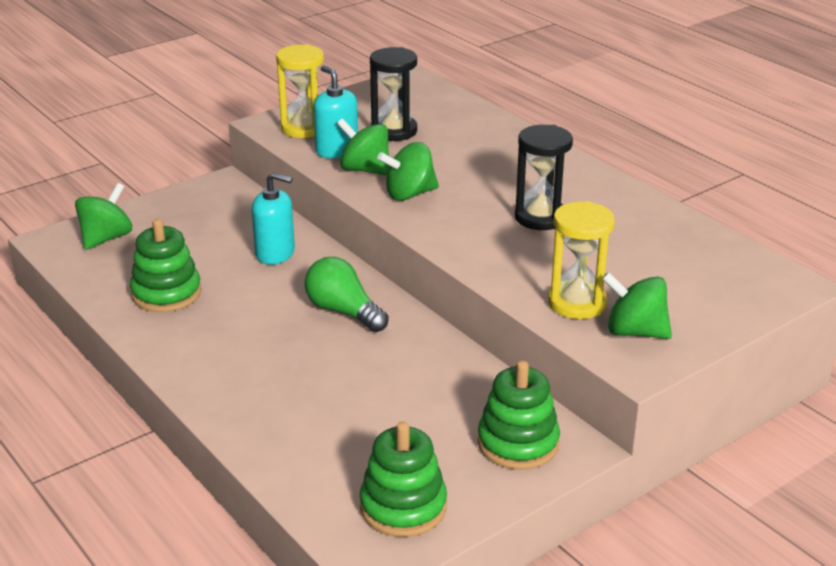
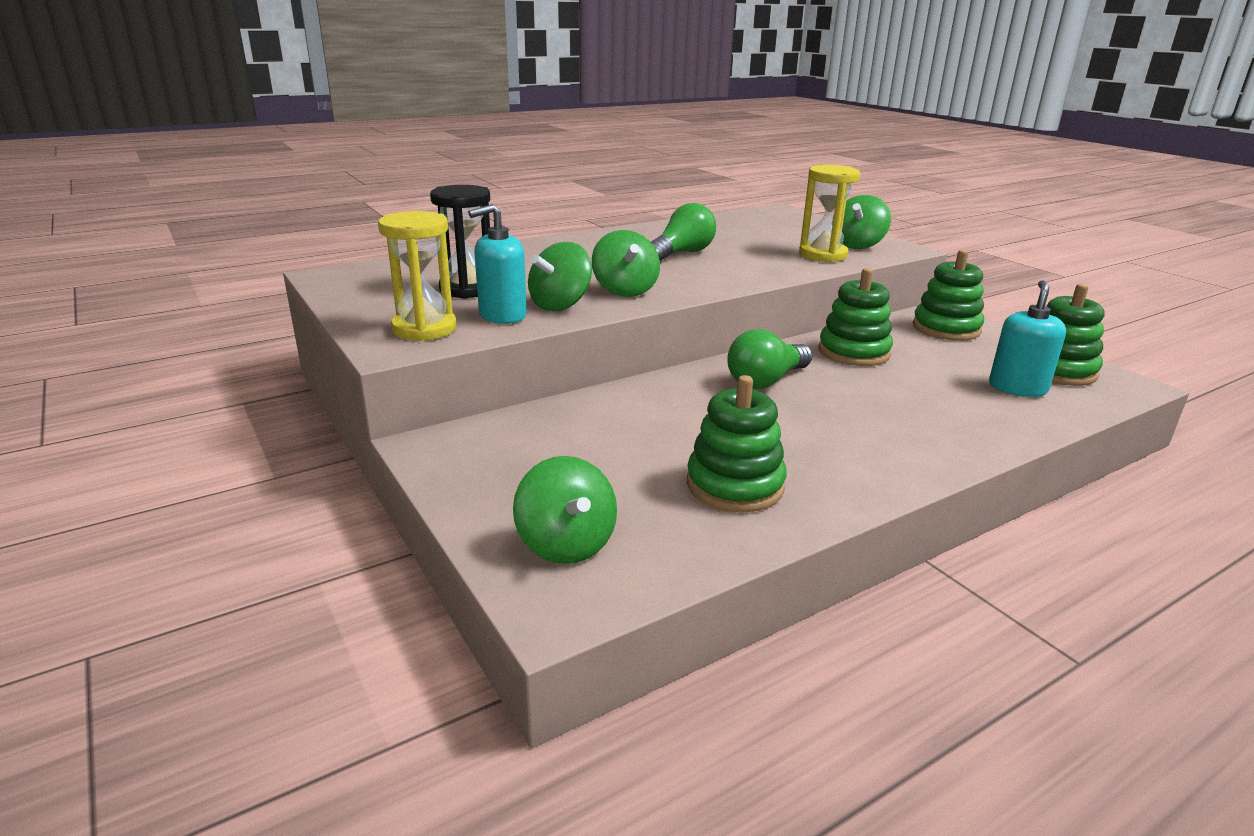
camera: 85 degrees left, 5 degrees down
green spinning top [75,183,132,250] -> green spinning top turned 150 degrees counterclockwise [513,456,617,564]
turquoise soap dispenser [252,172,295,265] -> turquoise soap dispenser moved to [989,280,1066,397]
black hourglass [515,125,573,230] -> green light bulb [651,203,716,261]
none -> green stacking toy [819,268,893,366]

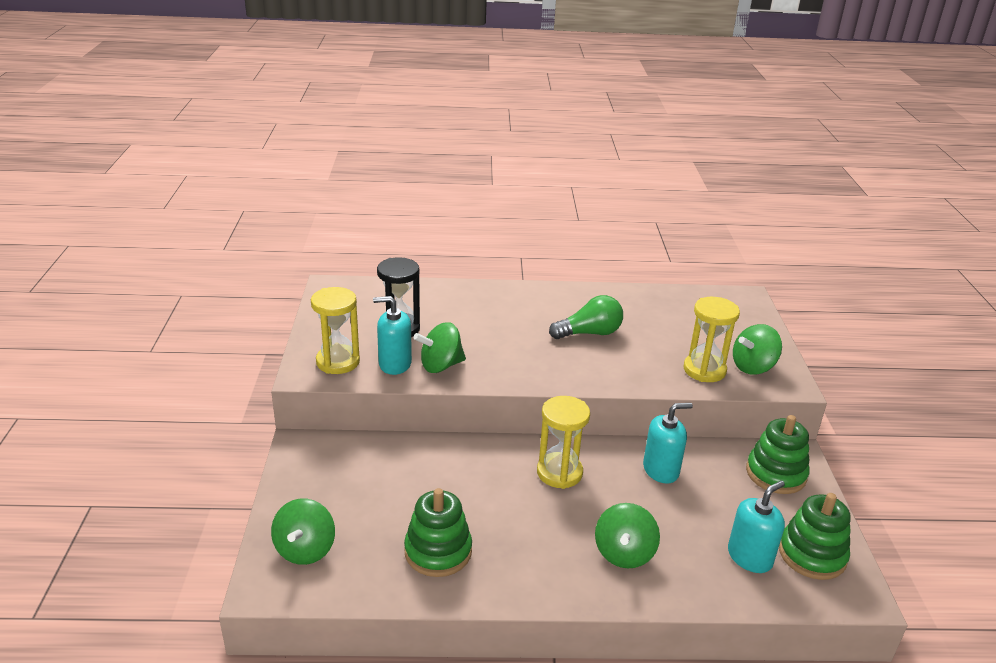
camera: 30 degrees right, 5 degrees up
green spinning top [592,230,660,297] -> green spinning top moved to [595,503,660,568]
green light bulb [727,329,813,389] -> yellow hourglass [537,396,590,489]
green stacking toy [819,268,893,366] -> turquoise soap dispenser [643,403,693,484]

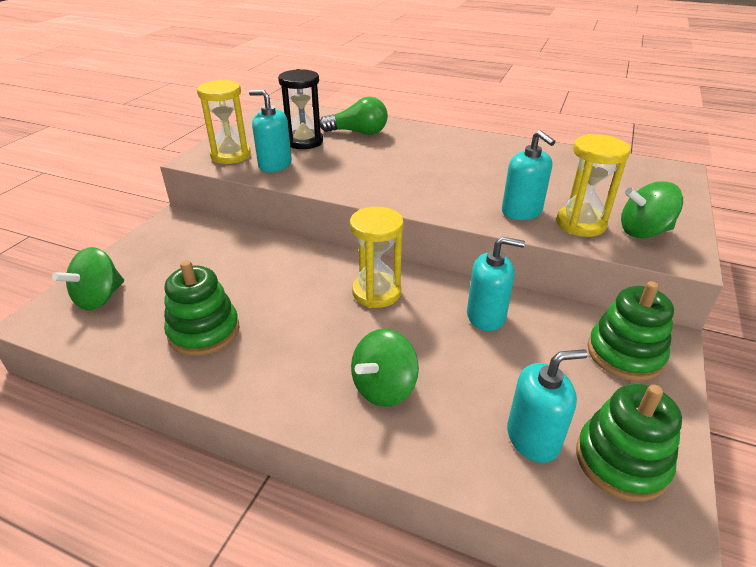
camera: 25 degrees right, 5 degrees up
green spinning top [414,322,466,373] -> none
green light bulb [549,295,623,339] -> green light bulb moved to [320,97,388,135]
none -> turquoise soap dispenser [502,130,556,220]

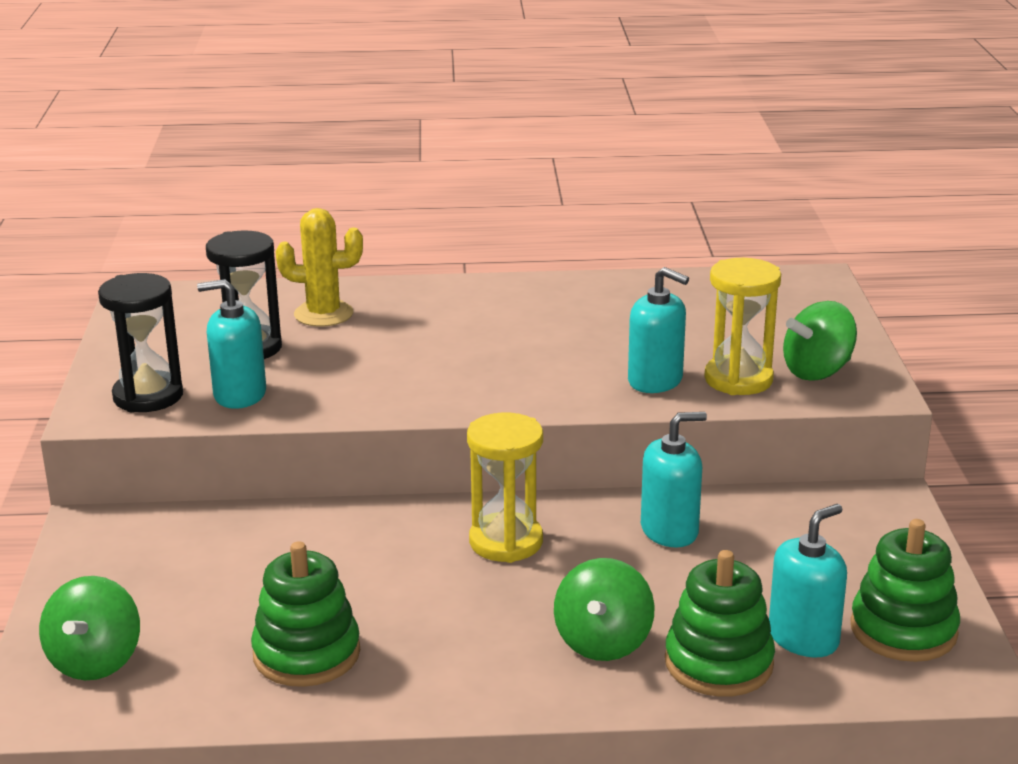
camera: 25 degrees left, 10 degrees down
yellow hourglass [197,80,251,164] -> black hourglass [98,273,183,412]
green light bulb [320,97,388,135] -> yellow cactus [276,208,363,327]
green stacking toy [588,281,674,381] -> green stacking toy moved to [665,550,775,697]

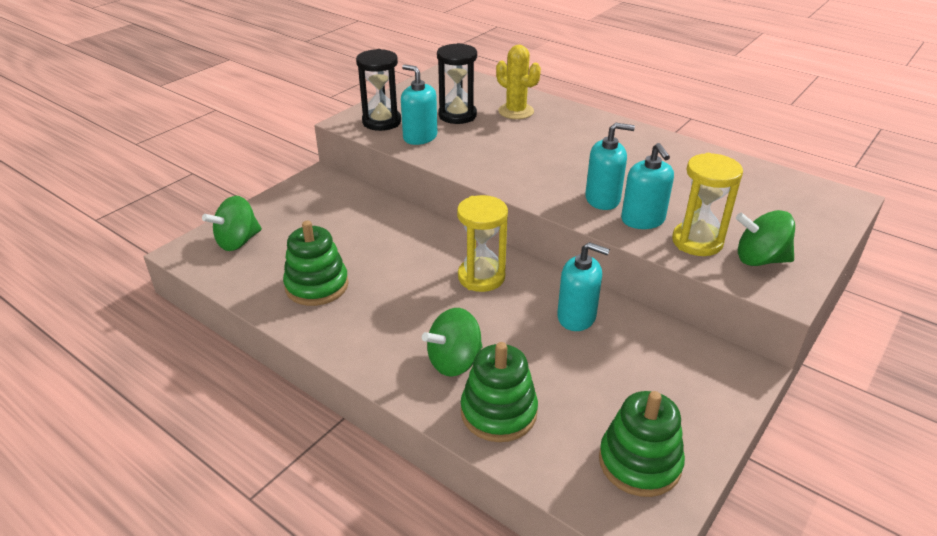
camera: 40 degrees right, 10 degrees up
turquoise soap dispenser [769,504,847,657] -> turquoise soap dispenser moved to [585,122,635,210]

